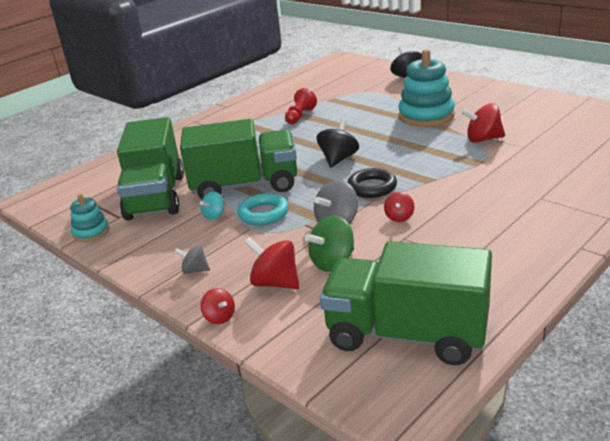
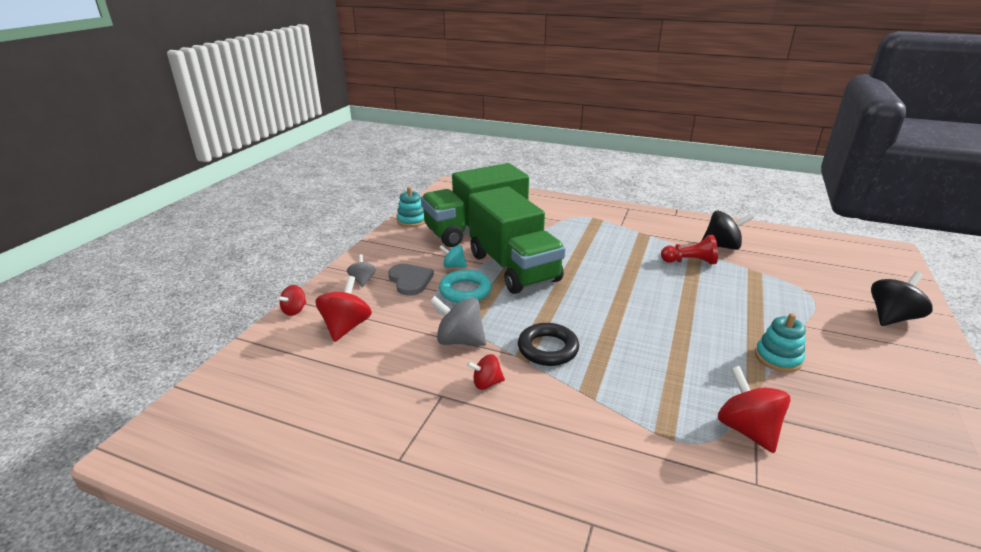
camera: 65 degrees right, 0 degrees up
green spinning top [305,215,354,272] -> none
black spinning top [317,118,359,167] -> black spinning top moved to [702,211,753,250]
green truck [320,241,492,365] -> none
turquoise stacking toy [398,49,455,127] -> turquoise stacking toy [755,313,806,372], size x0.53
none -> grey heart [388,264,434,296]

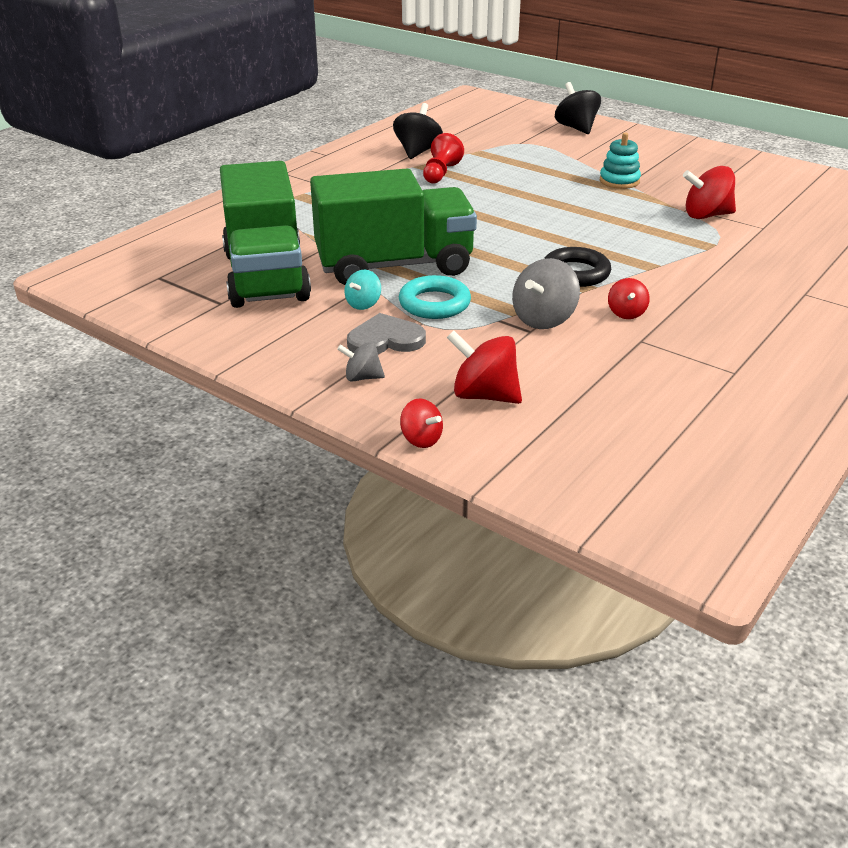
camera: 75 degrees left, 5 degrees up
turquoise stacking toy [397,187,425,227] -> none

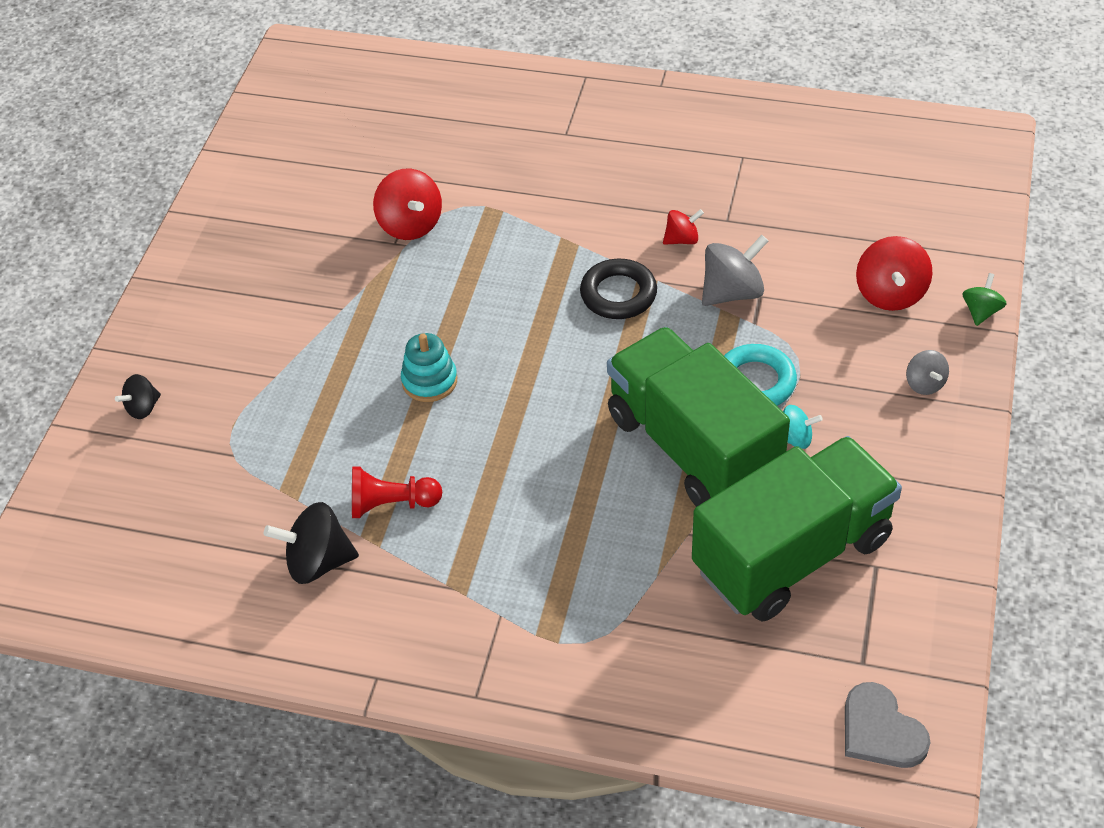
camera: 110 degrees left, 15 degrees up
grey heart [347,313,426,354] -> grey heart moved to [845,682,931,768]
red spinning top [400,398,443,448] -> green spinning top [963,273,1006,326]
grey spinning top [512,258,580,329] -> grey spinning top turned 45 degrees counterclockwise [702,235,768,306]
black spinning top [555,82,601,134] -> black spinning top [115,374,161,419], size x0.58
turquoise stacking toy [600,133,641,189] -> turquoise stacking toy moved to [401,333,458,402]

